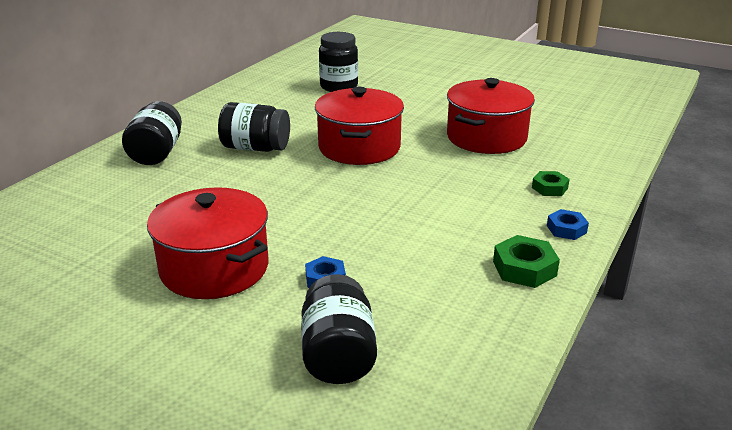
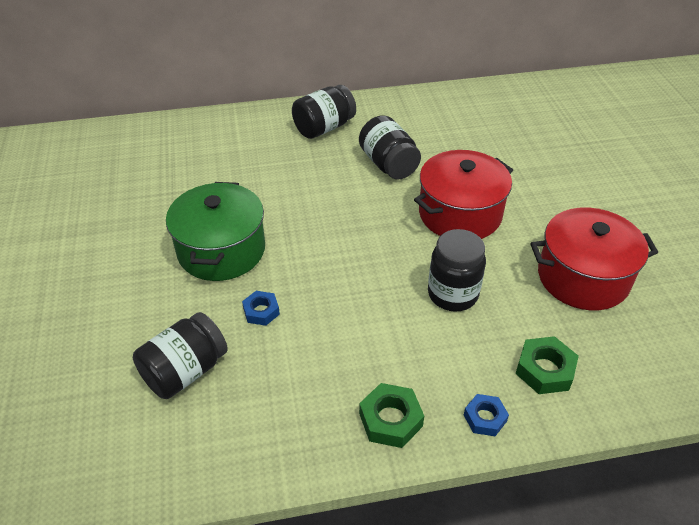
camera: 50 degrees right, 15 degrees up
red pot [147,187,268,299] -> green pot [166,182,265,281]
black jar [319,32,358,92] -> black jar moved to [428,229,486,312]
green nut [532,171,570,196] -> green nut [516,336,579,394], size x1.50

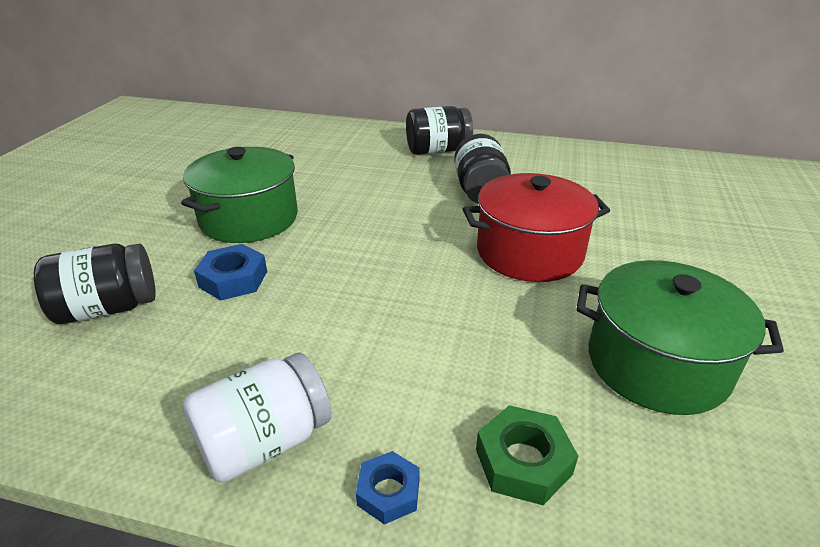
camera: 25 degrees right, 10 degrees down
blue nut [242,291,280,326] -> blue nut [194,244,267,300], size x1.50
green nut [359,383,424,448] -> white jar [183,352,332,483]
black jar [428,229,486,312] -> none
red pot [530,207,658,310] -> green pot [577,260,784,415]

